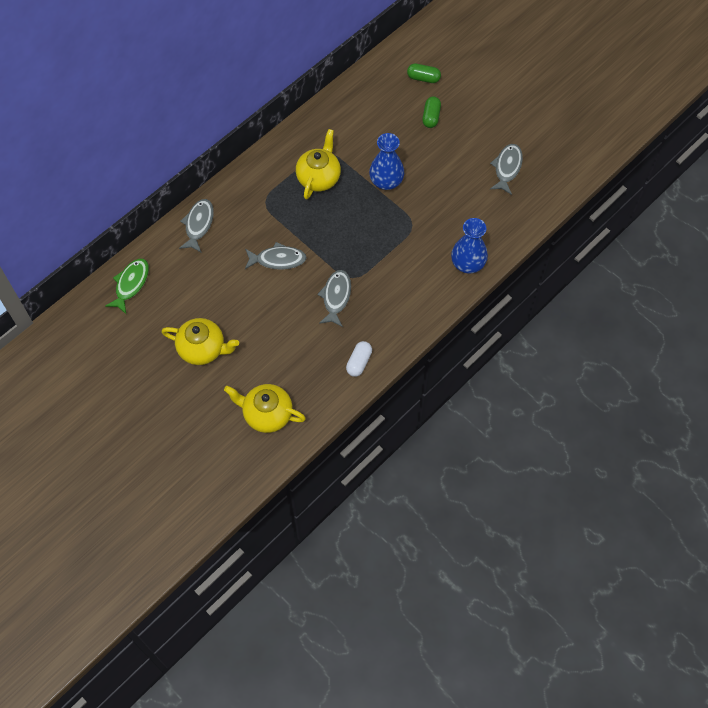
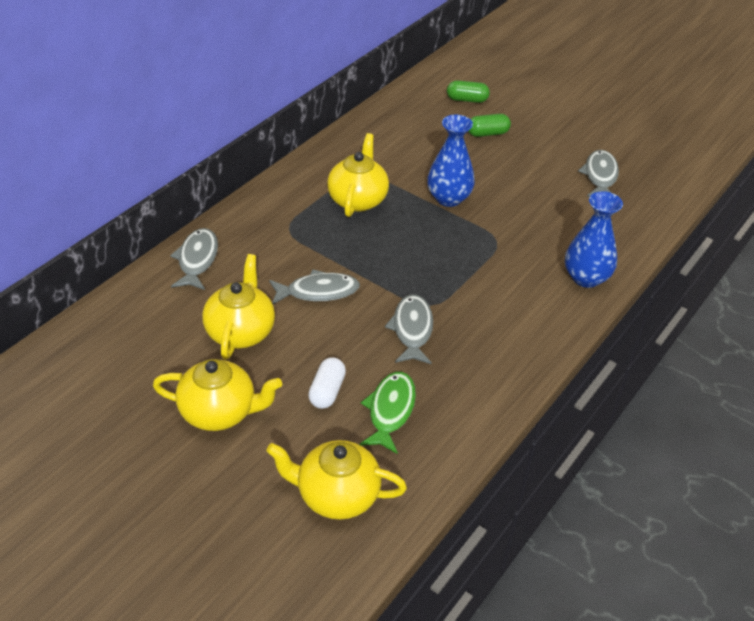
camera: 10 degrees left, 20 degrees down
green fish [105,259,149,314] -> green fish moved to [359,372,416,454]
white capsule [346,341,372,377] -> white capsule moved to [308,357,346,409]
green capsule [422,96,441,128] -> green capsule turned 75 degrees clockwise [468,114,511,137]
none -> yellow teapot [202,254,275,360]

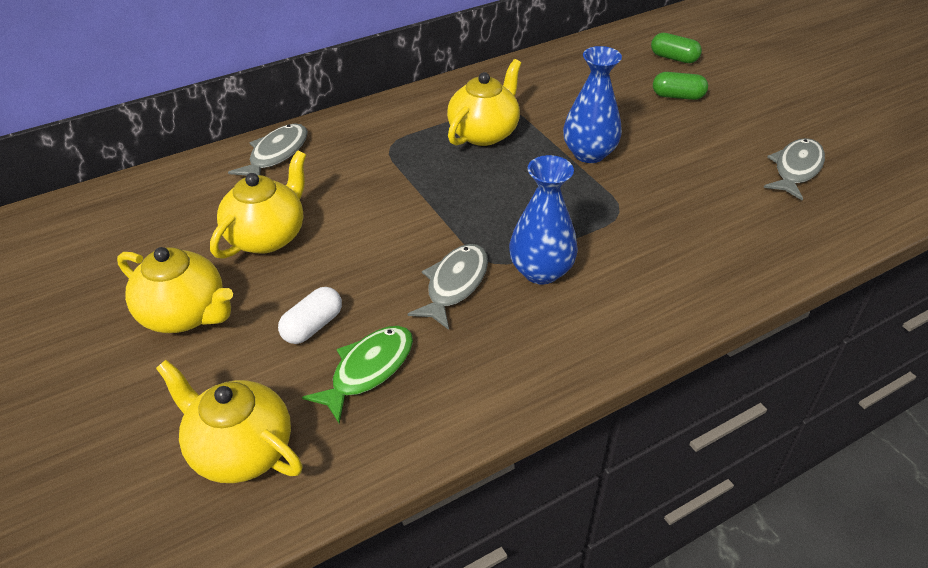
camera: 25 degrees right, 0 degrees up
grey fish [269,269,360,304] -> none
blue vase [565,191,623,288] -> blue vase moved to [509,155,578,284]

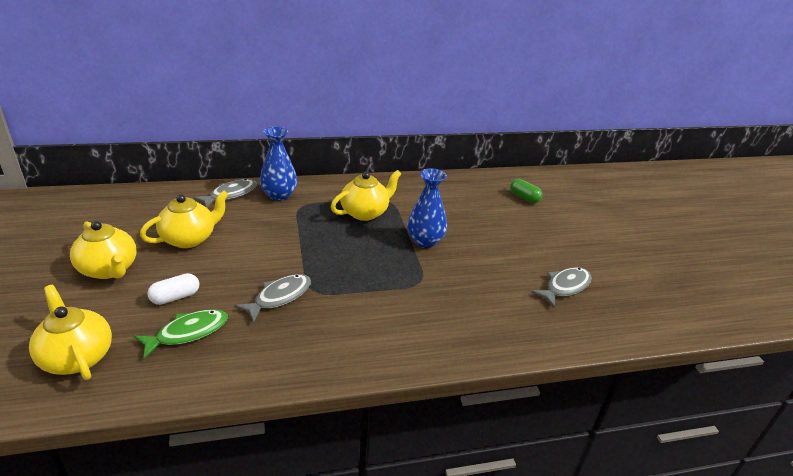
camera: 15 degrees right, 10 degrees down
blue vase [509,155,578,284] -> blue vase moved to [260,126,297,201]
green capsule [653,72,708,100] -> none

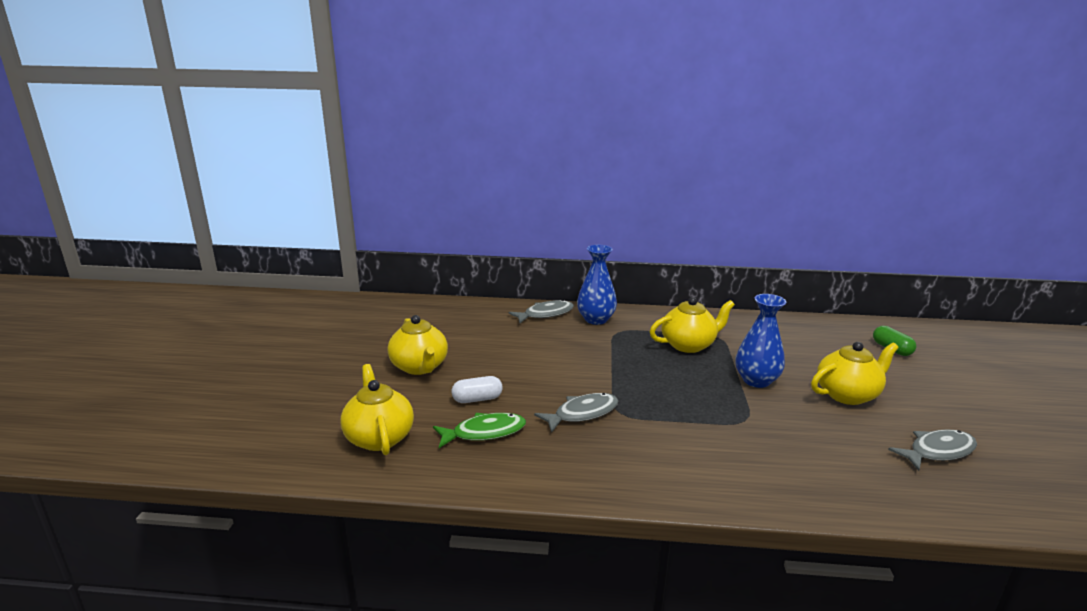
camera: 20 degrees right, 10 degrees down
yellow teapot [140,190,229,248] -> yellow teapot moved to [811,342,899,405]

